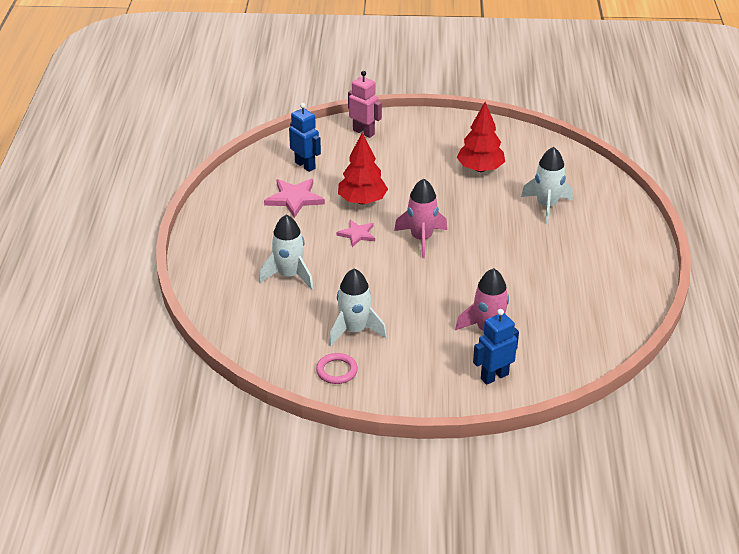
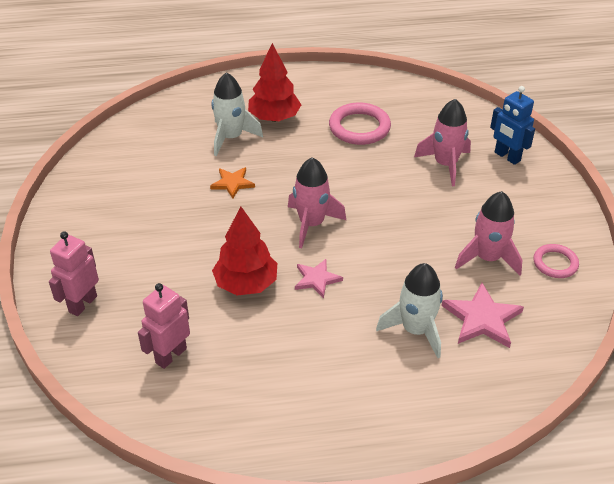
camera: 100 degrees left, 5 degrees up
pink star [264,179,325,218] -> pink star moved to [442,283,524,348]
blue robot [289,103,321,172] -> pink robot [138,283,190,369]
white rocket [329,268,387,347] -> pink rocket [455,191,522,276]
red tree [457,102,505,172] -> red tree moved to [248,43,301,122]
none -> orange star [210,167,255,199]
none -> pink ring [329,102,391,145]

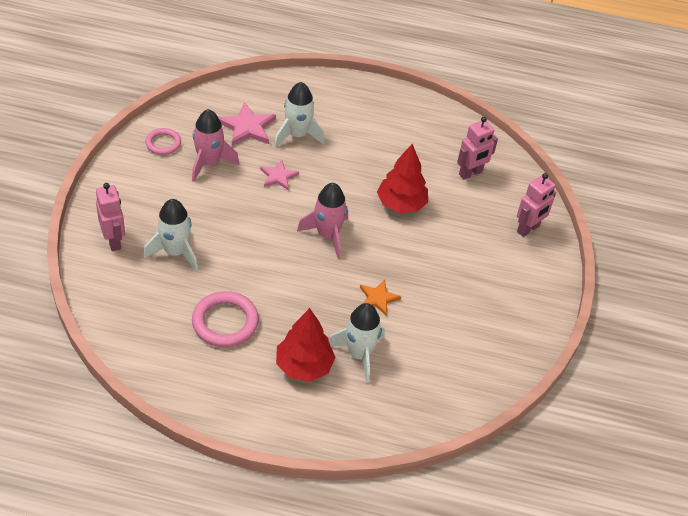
camera: 165 degrees left, 5 degrees up
pink star [295,259,343,298] -> pink star moved to [260,160,299,190]
pink rocket [414,99,471,186] -> white rocket [143,199,198,271]
blue robot [490,86,535,165] -> pink robot [96,183,125,251]

